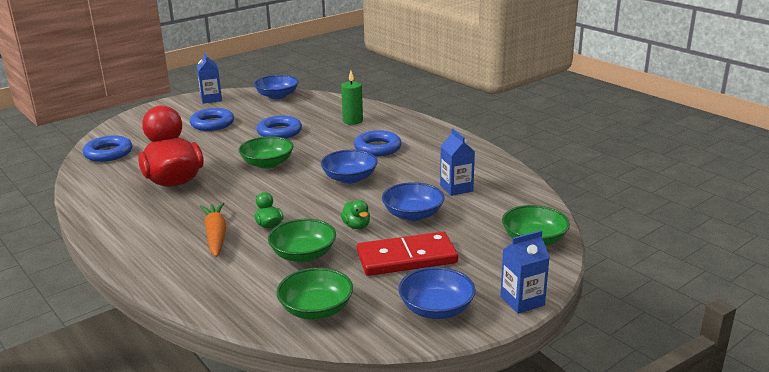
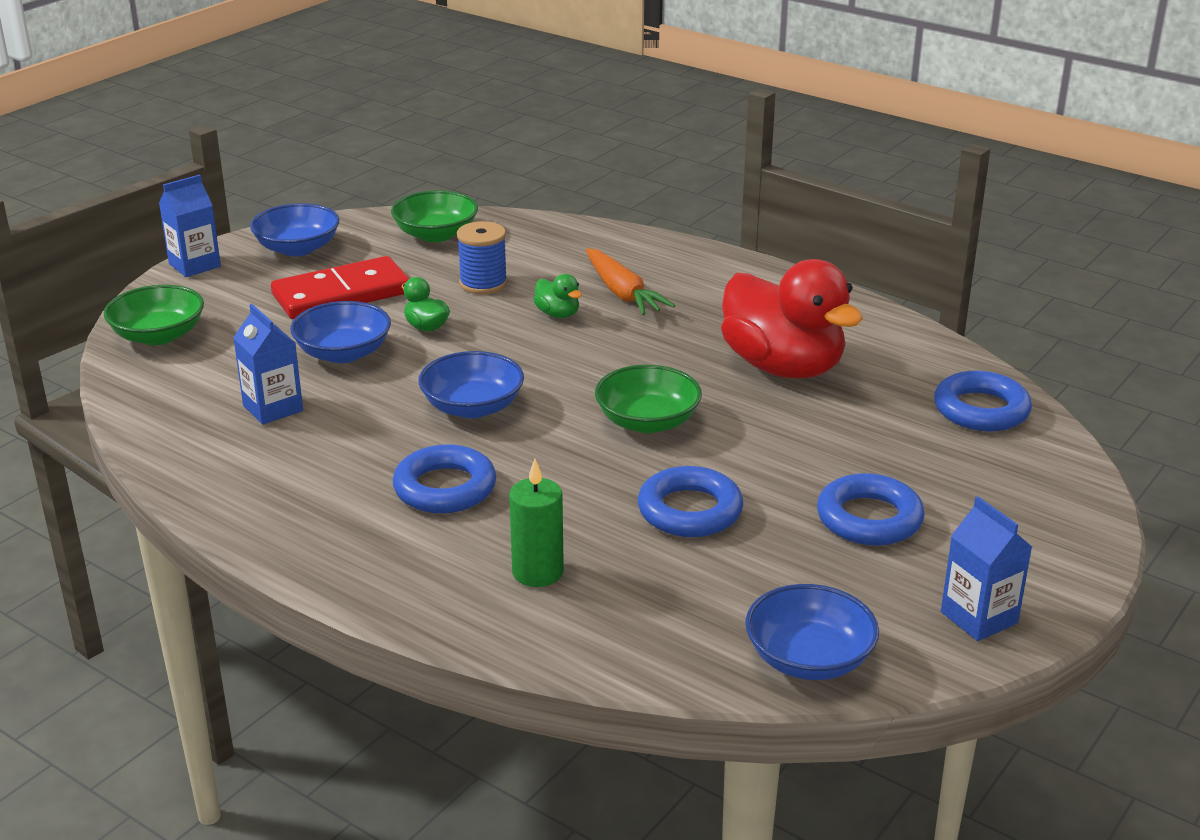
camera: 165 degrees right, 5 degrees up
green bowl [268,219,336,262] -> blue spool [457,221,508,294]

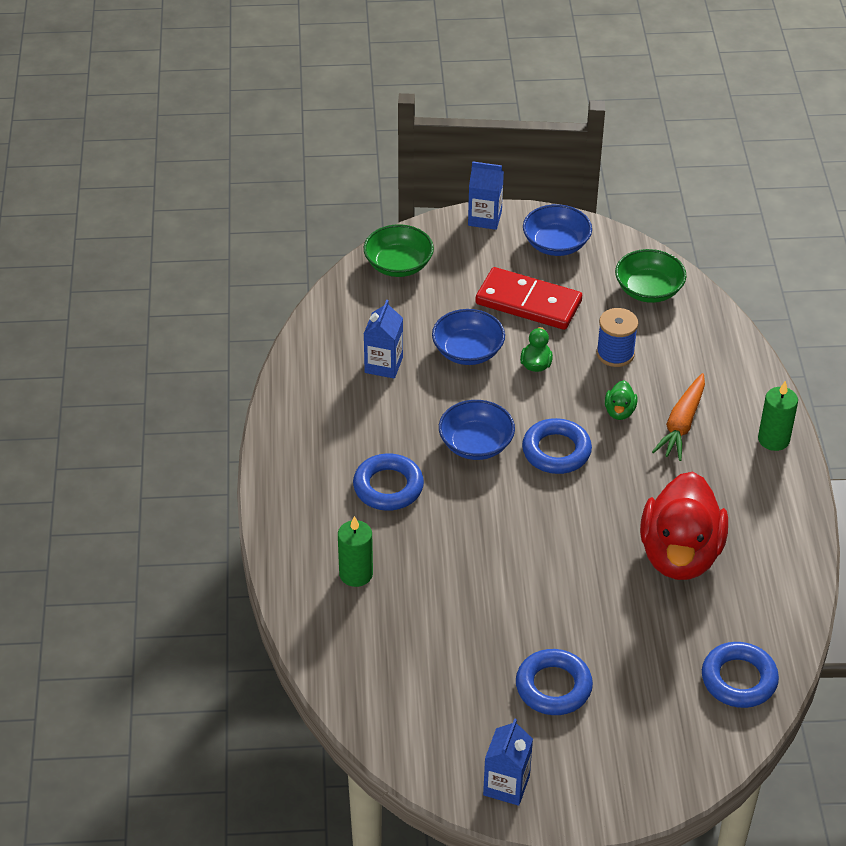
camera: 50 degrees right, 15 degrees up
green bowl [595,365,702,433] -> none
blue ring [638,466,743,537] -> blue ring moved to [522,418,592,474]
blue bowl [745,584,879,680] -> none
none -> green candle [758,381,798,451]

